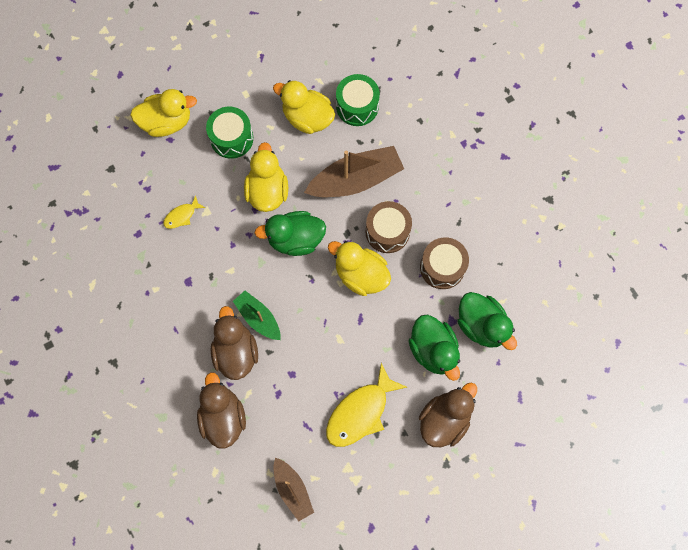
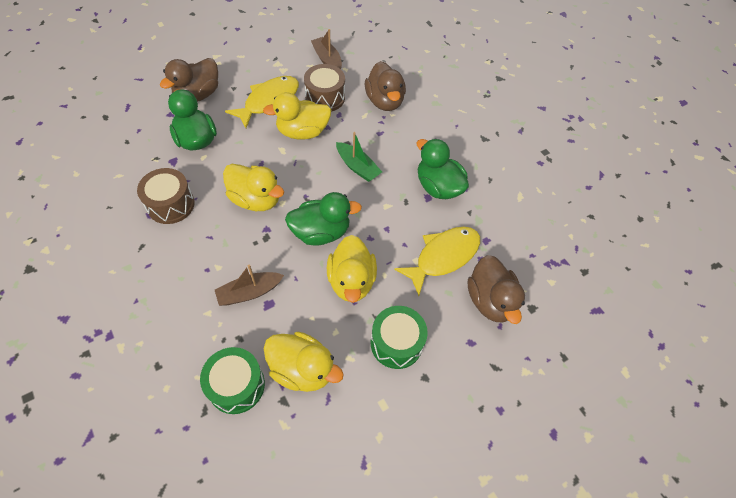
camera: 175 degrees right, 15 degrees down
yellow duck [130,89,197,137] -> yellow duck moved to [263,92,331,140]
yellow fish [163,195,205,229] -> yellow fish [394,227,480,296], size x2.00
brown duck [210,306,258,380] -> brown duck moved to [468,255,525,324]
brown boat [304,146,404,197] -> brown boat [215,265,284,306], size x0.59
brown drum [366,201,412,253] -> brown drum moved to [304,64,345,112]
green duck [457,292,517,350] -> green duck moved to [416,138,469,199]

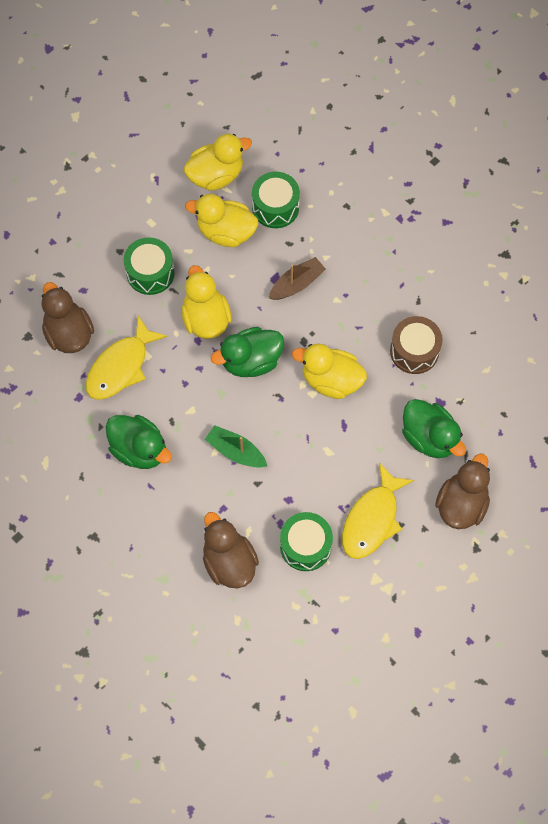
camera: 170 degrees right, 10 degrees up
yellow duck [263,92,331,140] -> yellow duck moved to [184,134,252,191]
brown drum [304,64,345,112] -> green drum [280,512,333,571]
brown boat [311,29,342,69] -> none

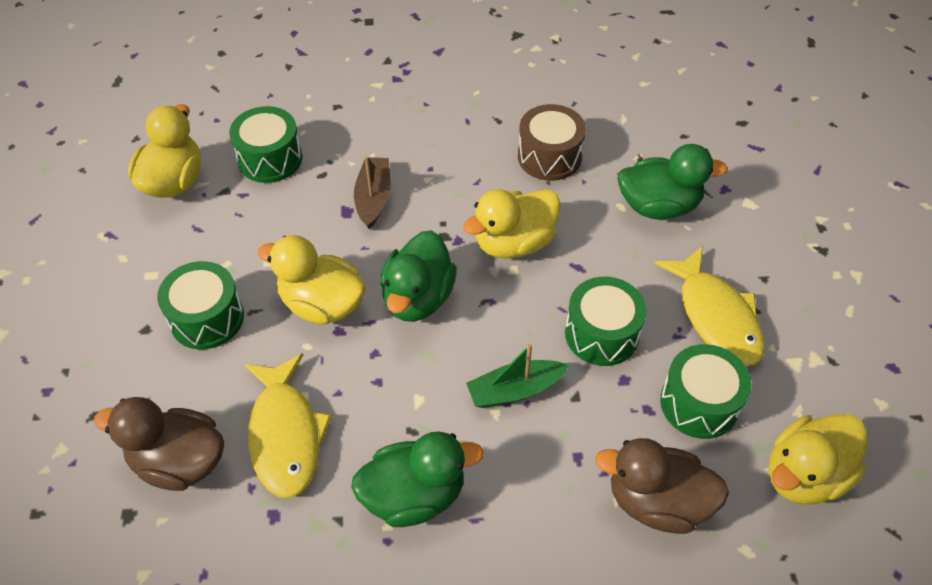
camera: 50 degrees left, 15 degrees down
yellow duck [185,194,258,247] -> yellow duck moved to [768,414,867,504]
brown duck [435,453,490,529] -> none
none -> green drum [565,277,647,366]

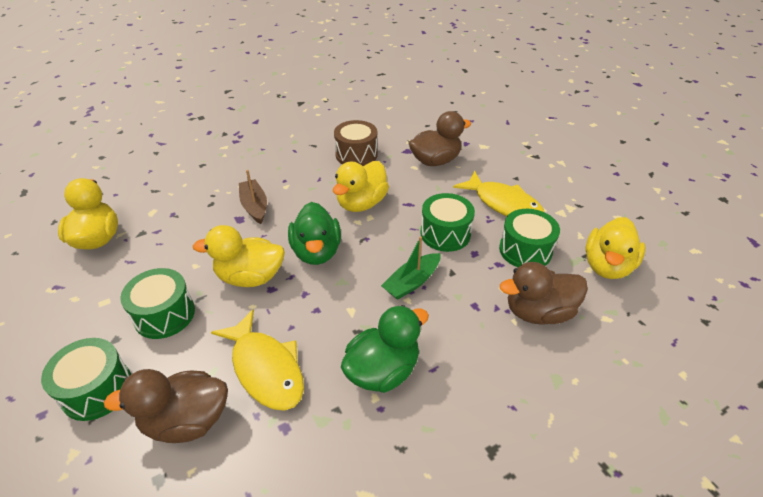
camera: 25 degrees left, 10 degrees down
green drum [229,106,302,183] -> green drum moved to [41,338,131,421]
green duck [617,144,728,219] -> brown duck [409,111,471,166]

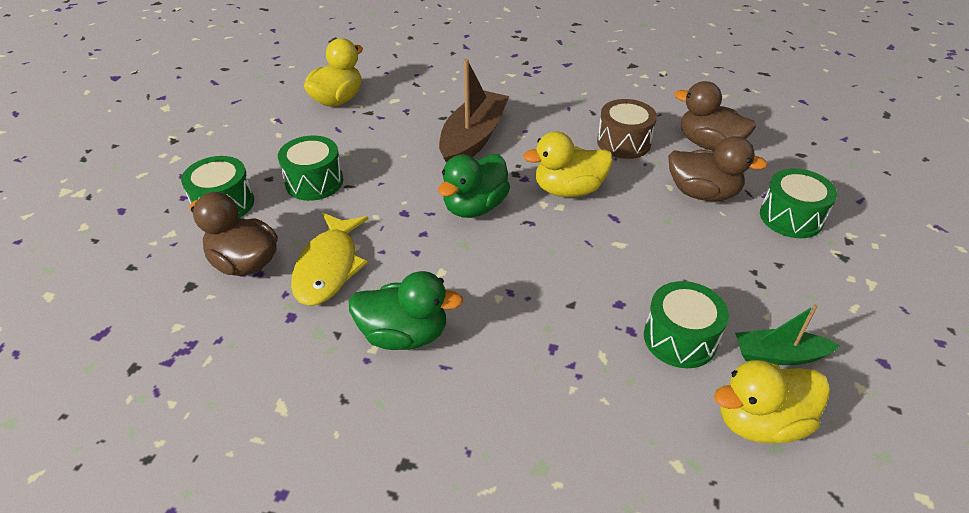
camera: 45 degrees right, 0 degrees up
yellow duck [193,225,285,287] -> none
brown boat [239,170,267,224] -> brown boat [439,59,509,163], size x1.71
green boat [381,236,440,300] -> green boat moved to [735,304,840,365]
green drum [420,193,475,252] -> green drum moved to [760,168,837,238]
yellow fish [453,171,544,216] -> none
brown duck [500,262,588,325] -> brown duck moved to [674,81,756,151]

